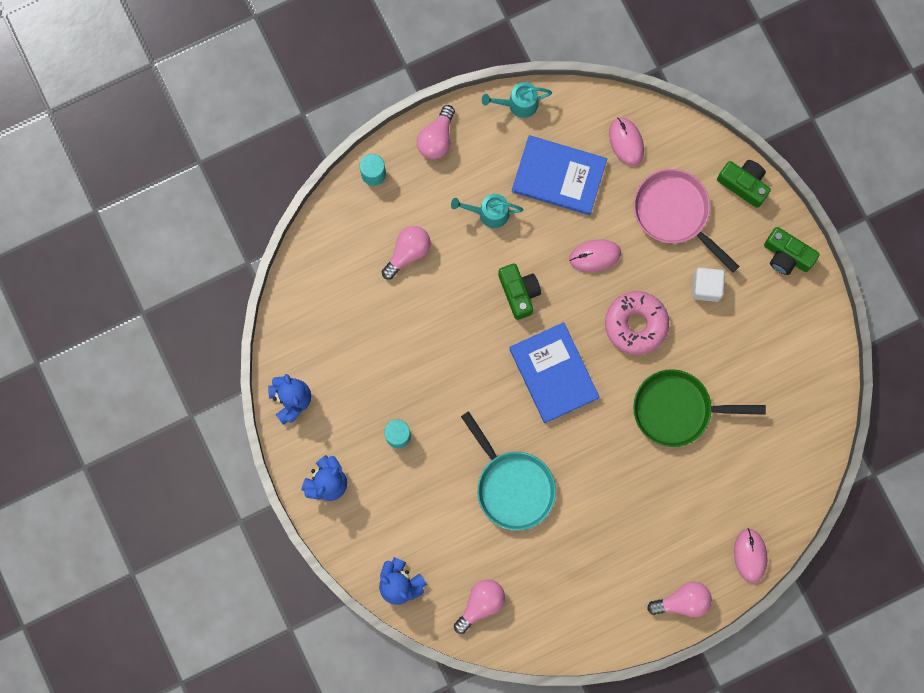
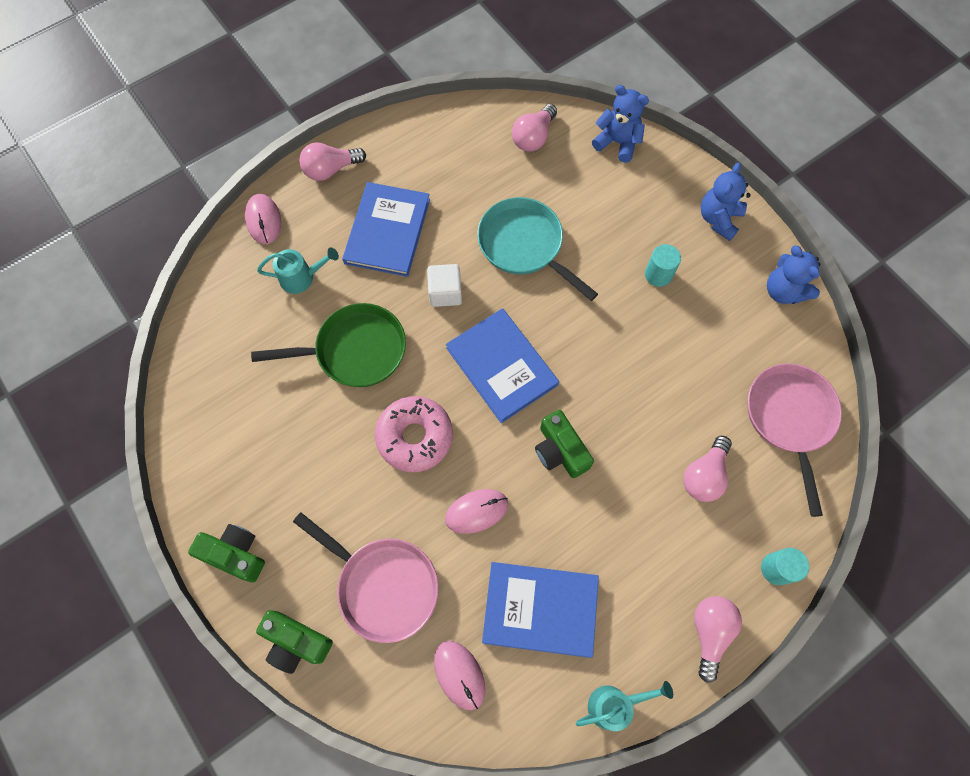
camera: 170 degrees right, 10 degrees down
turquoise watering can [451,194,523,228] -> turquoise watering can moved to [257,247,339,294]
white cube [692,268,725,302] -> white cube moved to [427,264,462,307]
none -> blue book [342,182,430,277]
none -> pink pan [747,363,842,517]

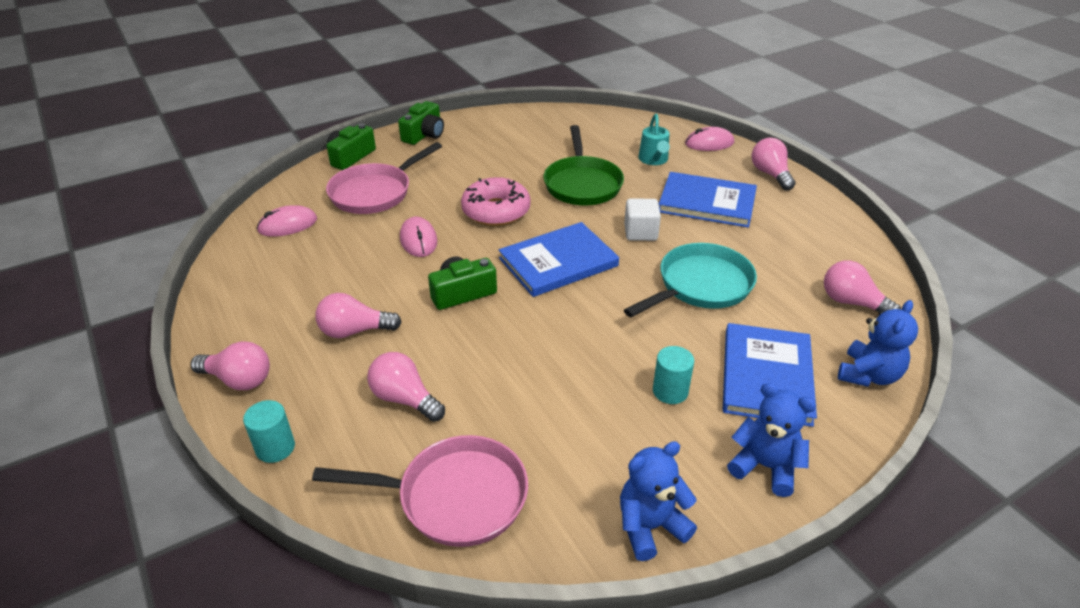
camera: 95 degrees right, 30 degrees down
blue book [482,562,599,658] -> blue book moved to [723,323,817,427]
turquoise watering can [576,681,673,731] -> none
none -> pink light bulb [315,293,402,338]

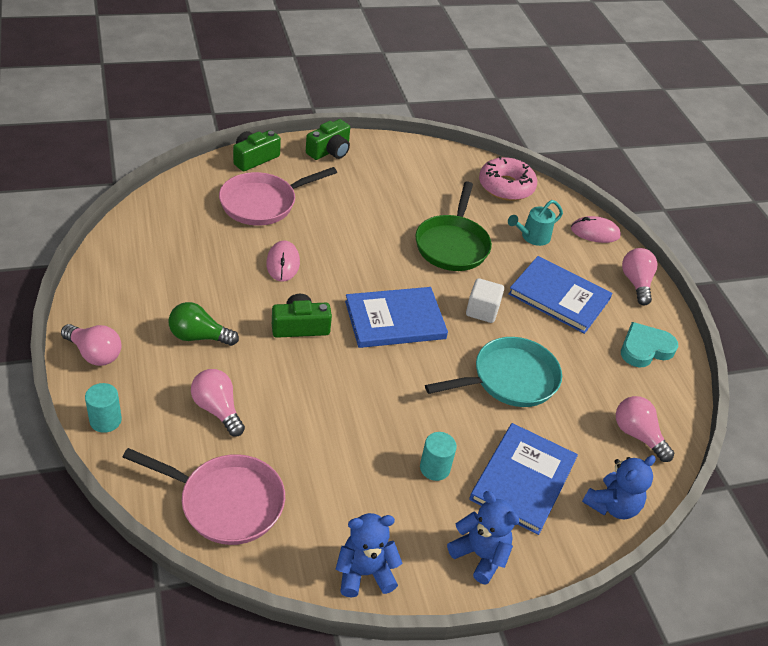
camera: 10 degrees right, 5 degrees up
pink mouse [257,205,317,237] -> none
pink light bulb [315,293,402,338] -> green light bulb [169,302,239,346]
pink donut [461,177,531,226] -> pink donut moved to [479,156,537,201]
turquoise watering can [638,114,670,165] -> turquoise watering can turned 45 degrees clockwise [508,200,563,246]
none -> turquoise heart [621,322,678,368]

